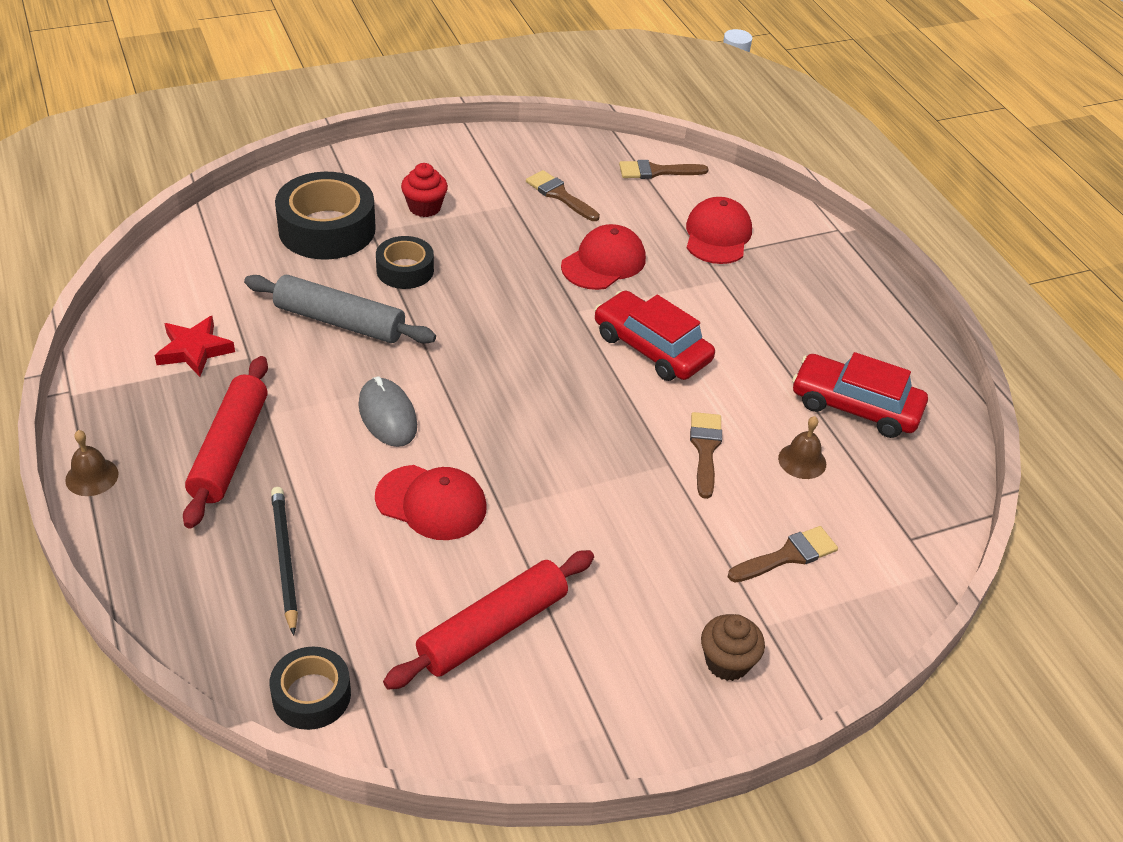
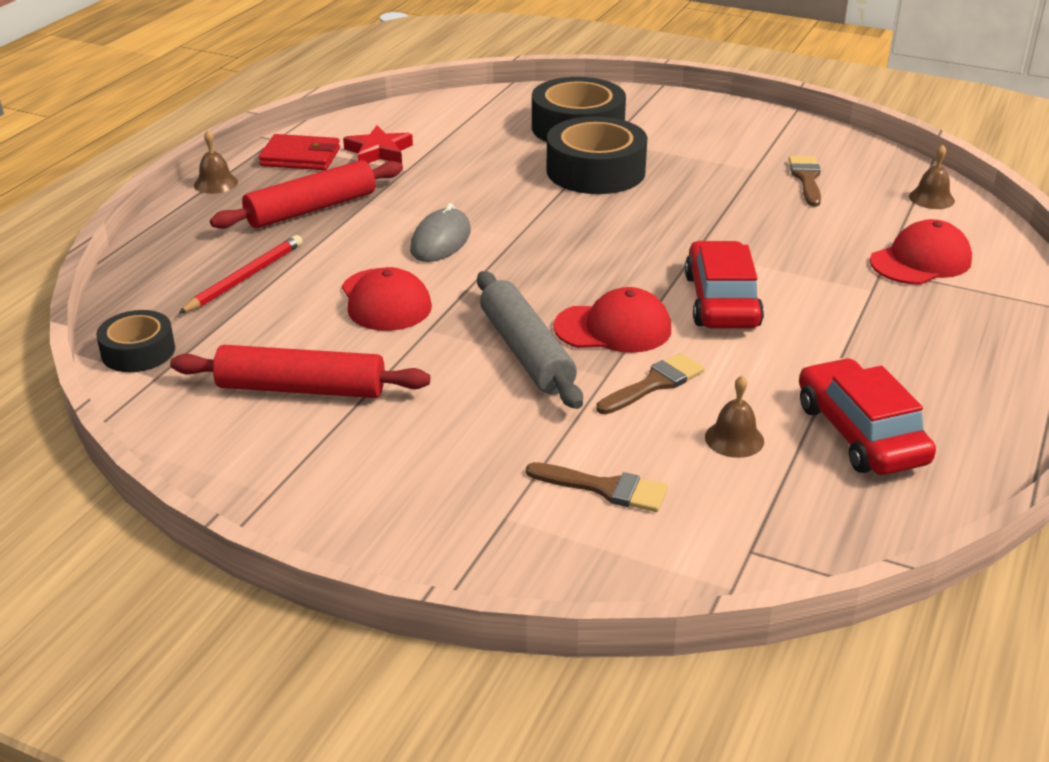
camera: 50 degrees right, 10 degrees down
grey rolling pin [244,275,436,344] -> grey rolling pin moved to [477,271,583,409]
black pencil [271,487,298,635] -> red pencil [178,235,302,314]
black tape [376,236,434,289] -> black tape [547,116,647,194], size x1.73
red cupcake [401,163,448,217] -> none
red cap [561,224,646,290] -> red cap moved to [553,287,671,353]
brown brush [619,160,708,179] -> brown bell [909,145,955,209]
brown cupcake [701,614,765,681] -> none
none -> red wallet [258,134,340,170]

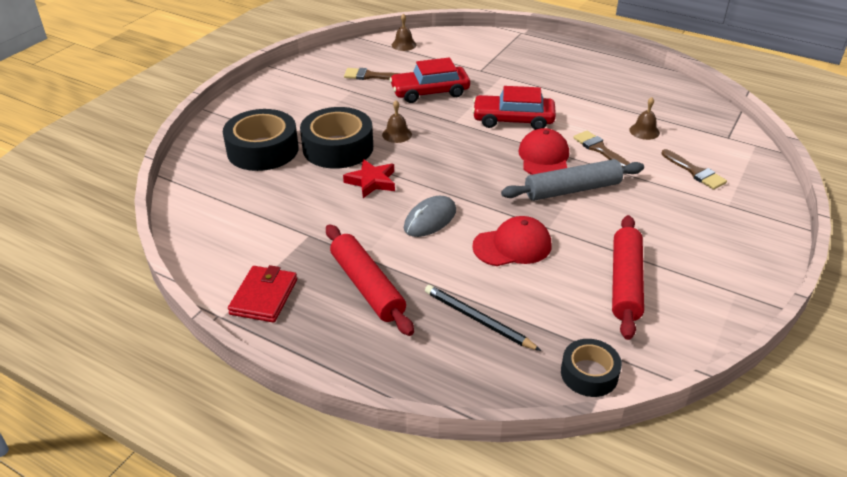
camera: 85 degrees left, 5 degrees up
red pencil [178,235,302,314] -> black pencil [425,285,541,351]
brown bell [194,130,238,194] -> brown bell moved to [382,100,412,143]
red star [343,125,413,164] -> red star moved to [343,159,395,198]
grey mouse [410,203,471,262] -> grey mouse turned 75 degrees counterclockwise [404,196,456,237]
brown brush [526,462,668,512] -> brown brush turned 120 degrees clockwise [661,149,727,190]
red car [799,358,936,475] -> red car moved to [390,57,470,103]
red cap [870,219,972,285] -> none

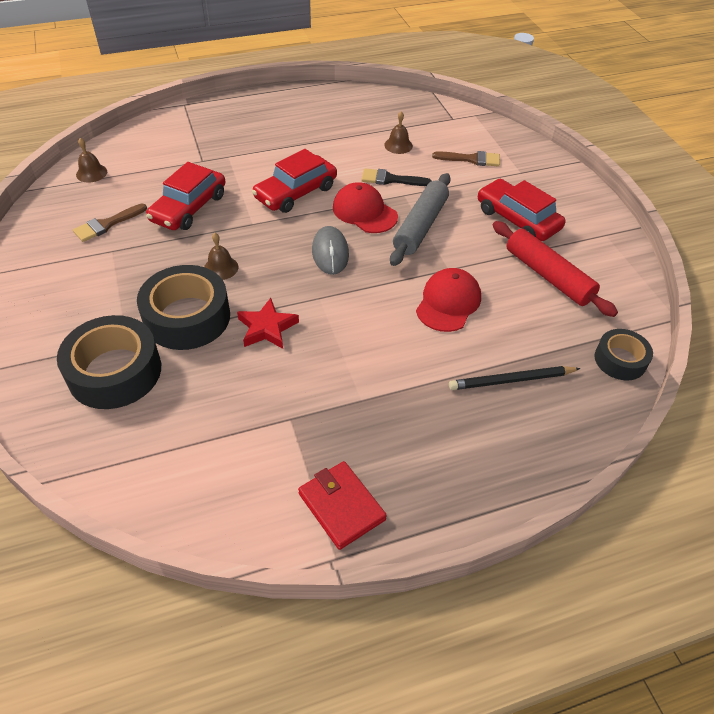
camera: 50 degrees left, 10 degrees up
red rolling pin [326,224,414,336] -> none
grey mouse [404,196,456,237] -> grey mouse moved to [312,226,349,275]
brown brush [573,131,630,167] -> black brush [361,169,432,186]
none -> red car [478,179,565,241]

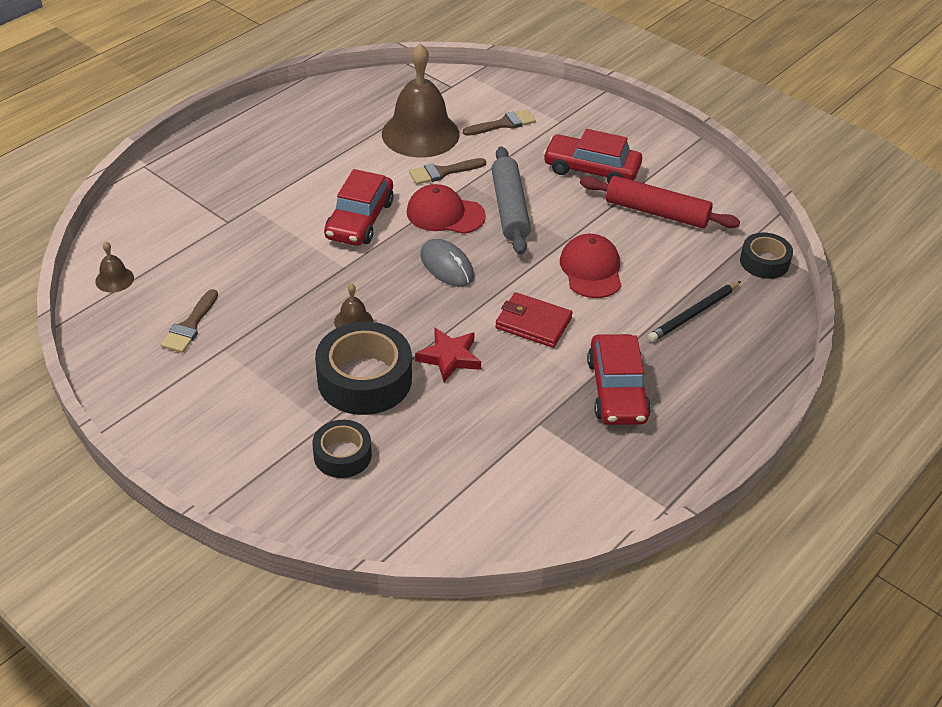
camera: 30 degrees left, 5 degrees down
black tape [57,315,161,409] -> black tape [312,420,372,478], size x0.58
red car [146,162,226,230] -> red car moved to [587,334,651,425]
red wallet [298,461,387,550] -> red wallet moved to [495,292,573,348]
black brush [361,169,432,186] -> brown brush [409,158,486,184]
brown bell [384,111,413,154] -> brown bell [382,43,459,157], size x2.36

